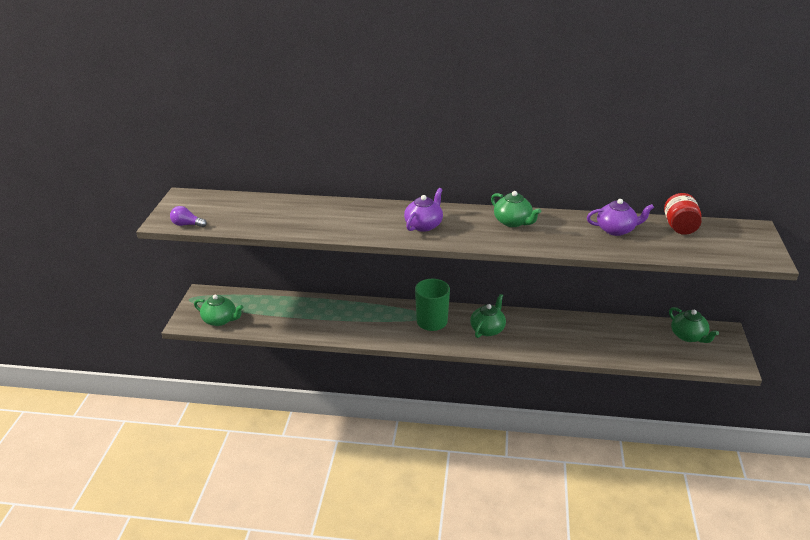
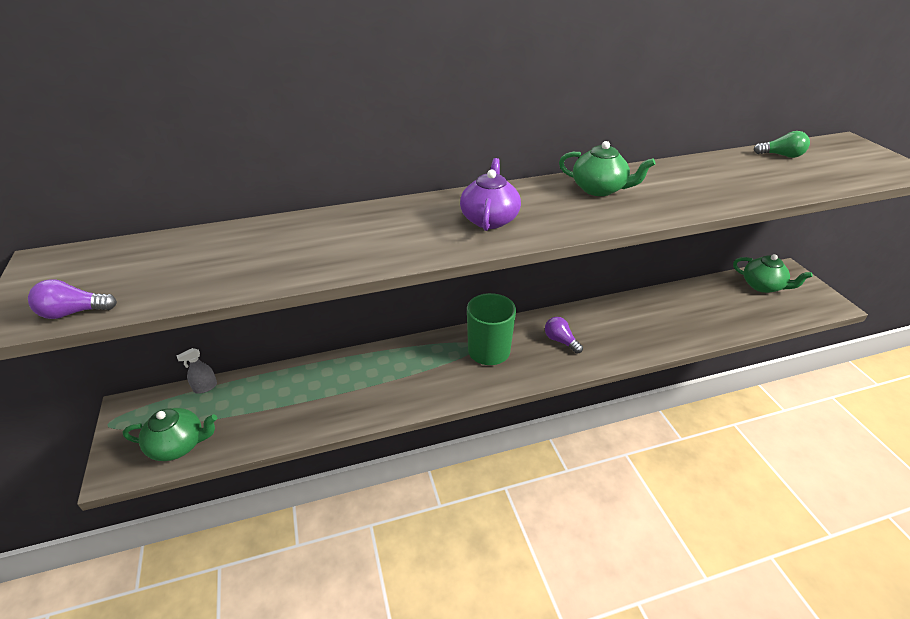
camera: 25 degrees left, 5 degrees up
green teapot [470,294,506,338] -> purple light bulb [545,317,583,354]
purple teapot [587,199,654,236] -> none
red jar [664,193,702,235] -> green light bulb [754,131,810,158]
none -> grey spray bottle [176,348,217,394]

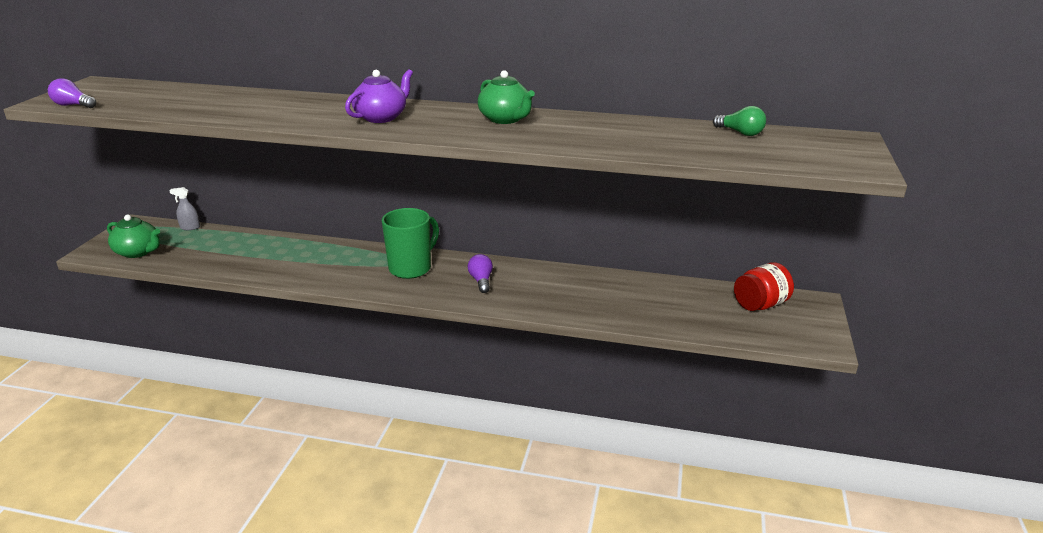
camera: 30 degrees right, 10 degrees down
green teapot [733,254,813,293] -> red jar [734,263,794,311]

